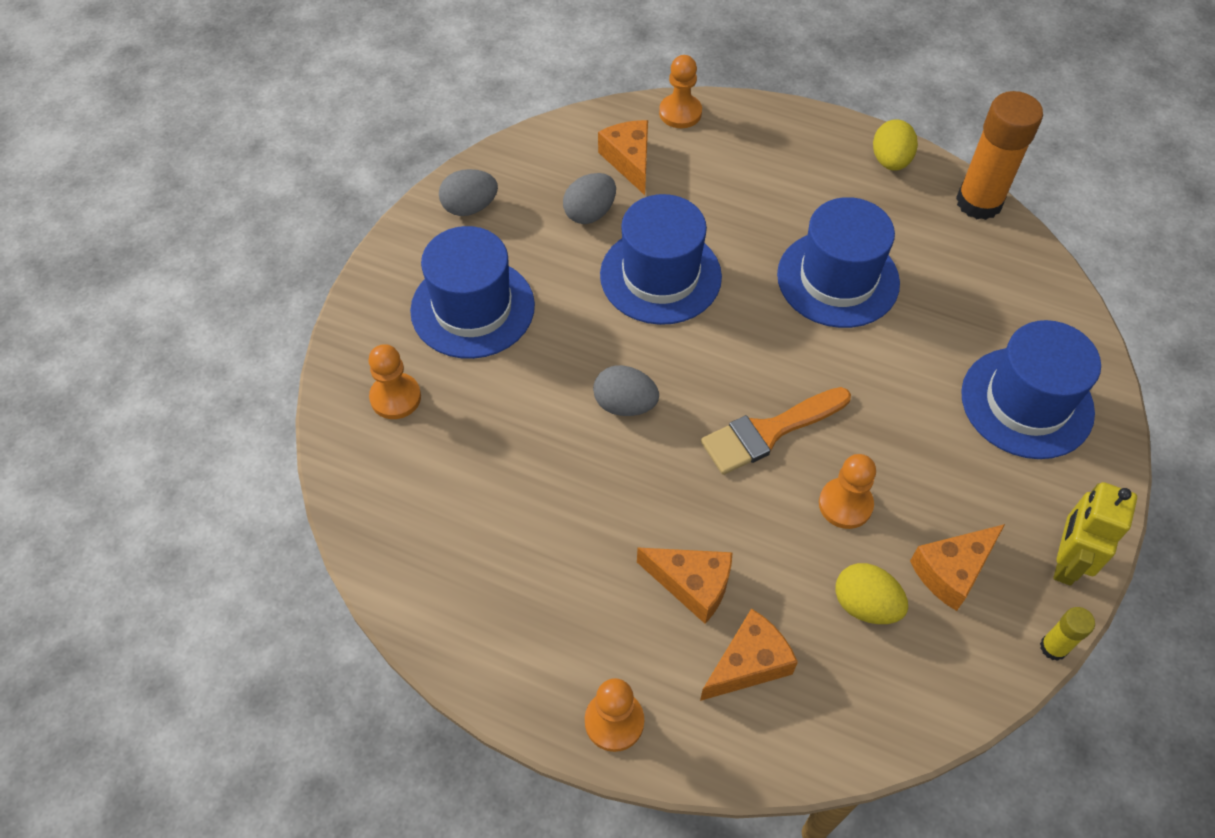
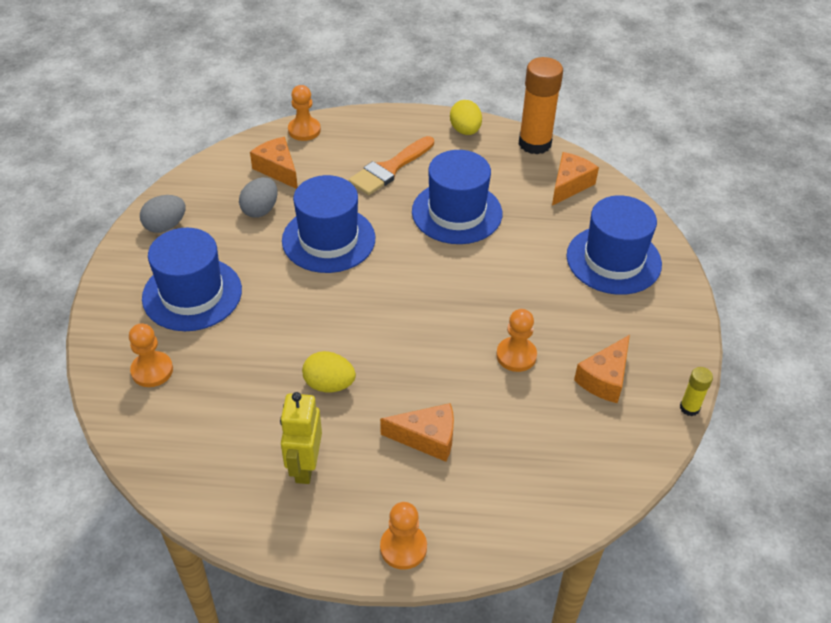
camera: 20 degrees left, 10 degrees down
grey egg [593,365,659,416] -> none
orange cheese [700,608,798,701] -> orange cheese moved to [552,152,599,206]
orange brush [701,387,851,475] -> orange brush moved to [349,136,434,195]
yellow egg [835,563,908,624] -> yellow egg moved to [302,351,356,392]
yellow robot [1053,482,1137,586] -> yellow robot moved to [280,392,322,484]

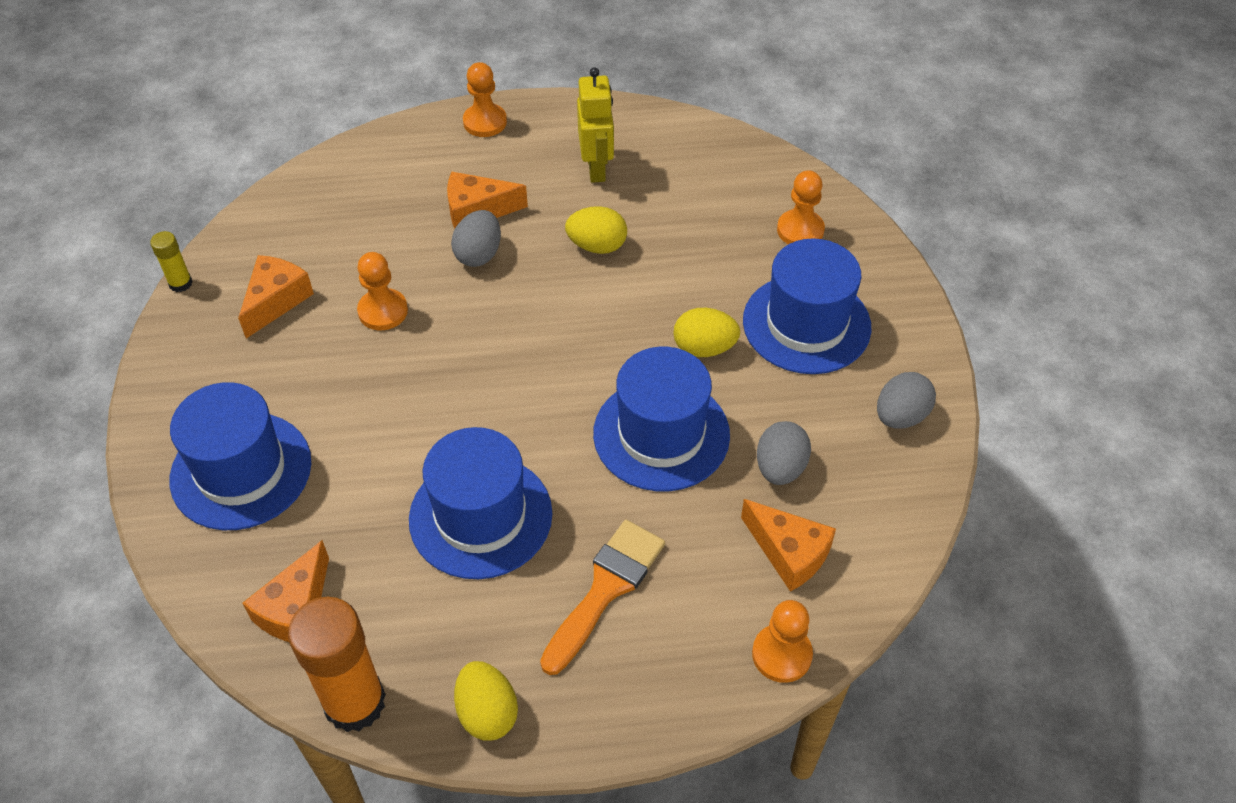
camera: 170 degrees right, 5 degrees up
none -> grey egg [451,210,501,267]
none -> yellow egg [673,308,740,357]

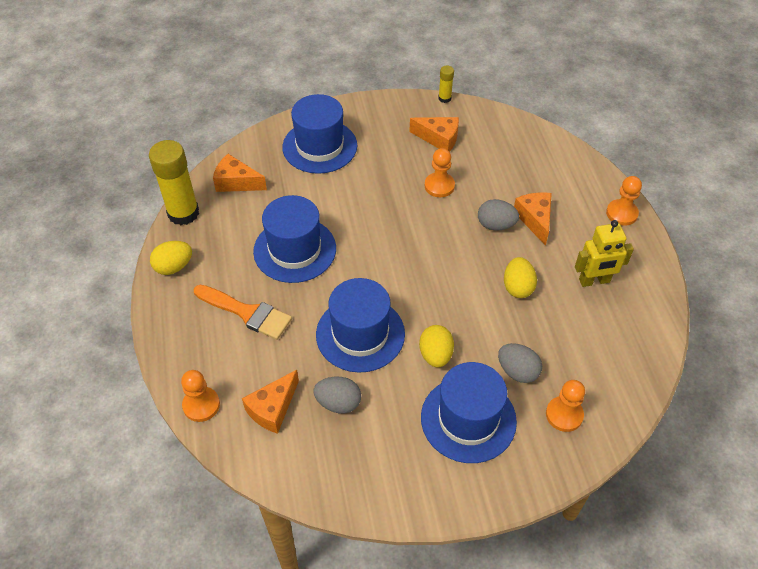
camera: 85 degrees right, 0 degrees up
orange glue stick [288,597,386,732] -> yellow glue stick [149,140,199,225]
grey egg [877,372,936,429] -> grey egg moved to [498,343,542,383]

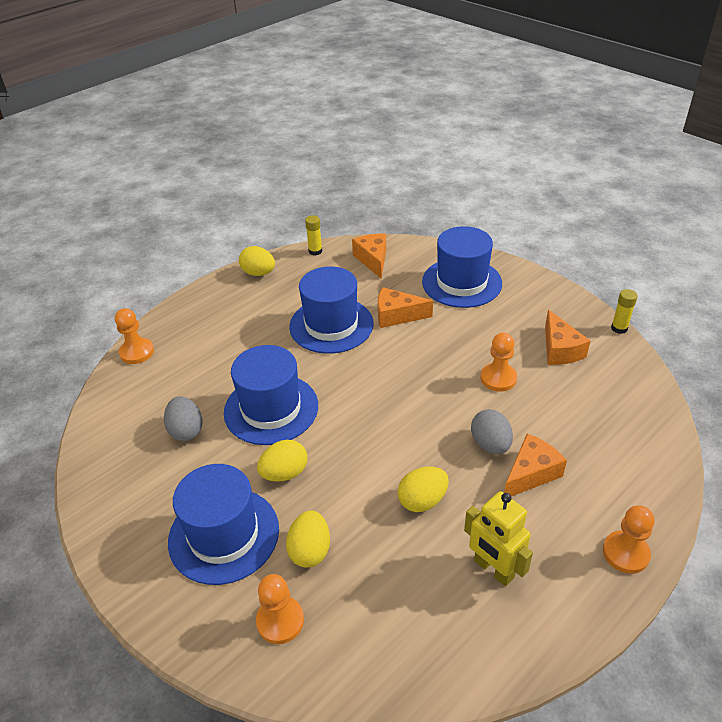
camera: 60 degrees right, 10 degrees down
yellow glue stick [149,140,199,225] -> yellow glue stick [305,215,322,255], size x0.47
orange brush [194,285,292,340] -> none
orange cheese [242,370,299,434] -> orange cheese moved to [378,287,433,328]
grey egg [498,343,542,383] -> yellow egg [286,510,330,568]

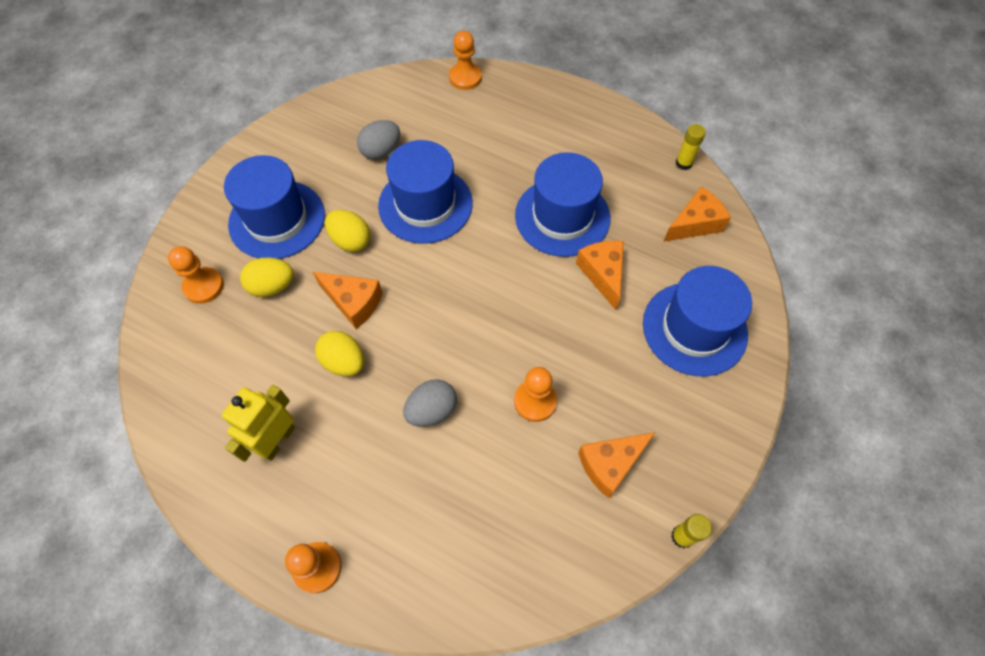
camera: 70 degrees right, 20 degrees up
yellow egg [239,246,275,276] -> none
orange cheese [504,434,567,496] -> orange cheese moved to [313,272,382,329]

